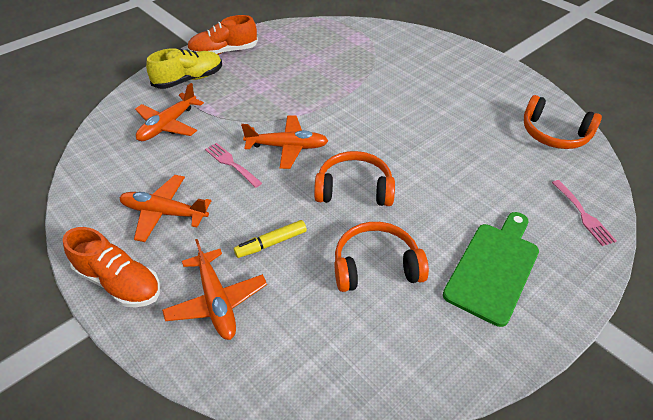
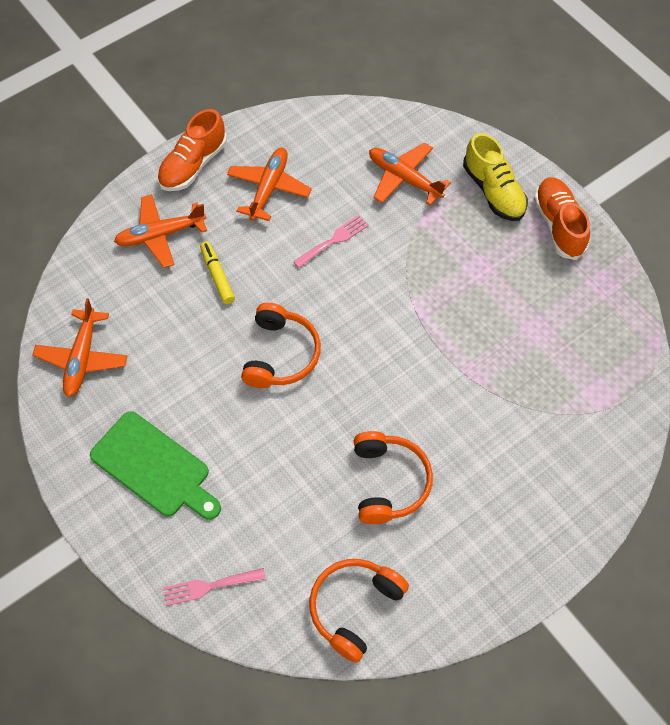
camera: 95 degrees right, 15 degrees up
orange plane [241,115,328,169] -> orange plane moved to [32,298,127,397]
orange headphones [335,222,429,292] -> orange headphones moved to [354,431,433,524]

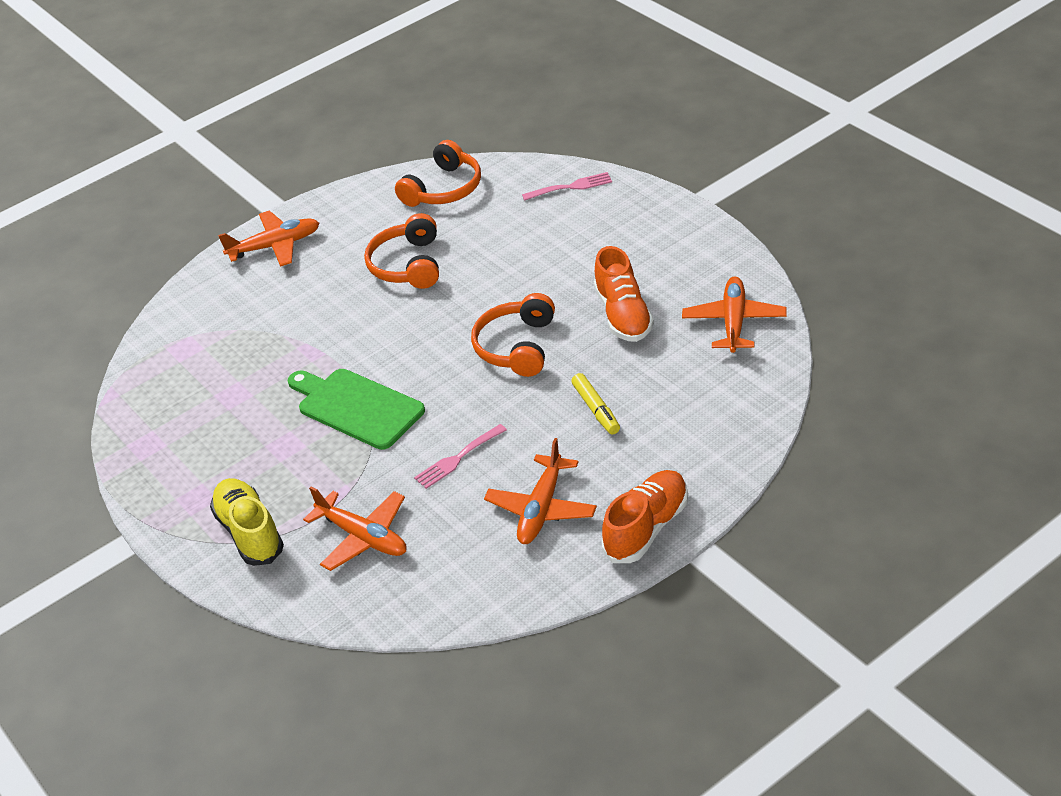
camera: 175 degrees left, 20 degrees down
green cutting board [90,411,221,520] -> green cutting board moved to [288,369,425,450]
orange plane [114,194,207,268] -> orange plane moved to [218,211,319,267]
orange shoe [534,177,590,260] -> orange shoe moved to [594,246,654,342]

